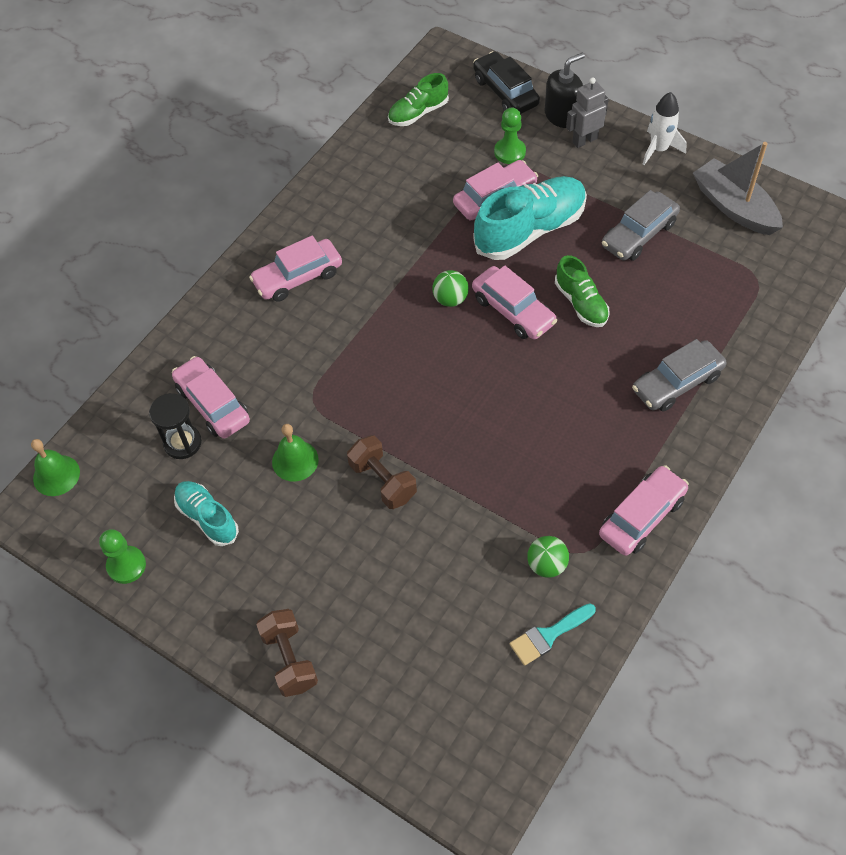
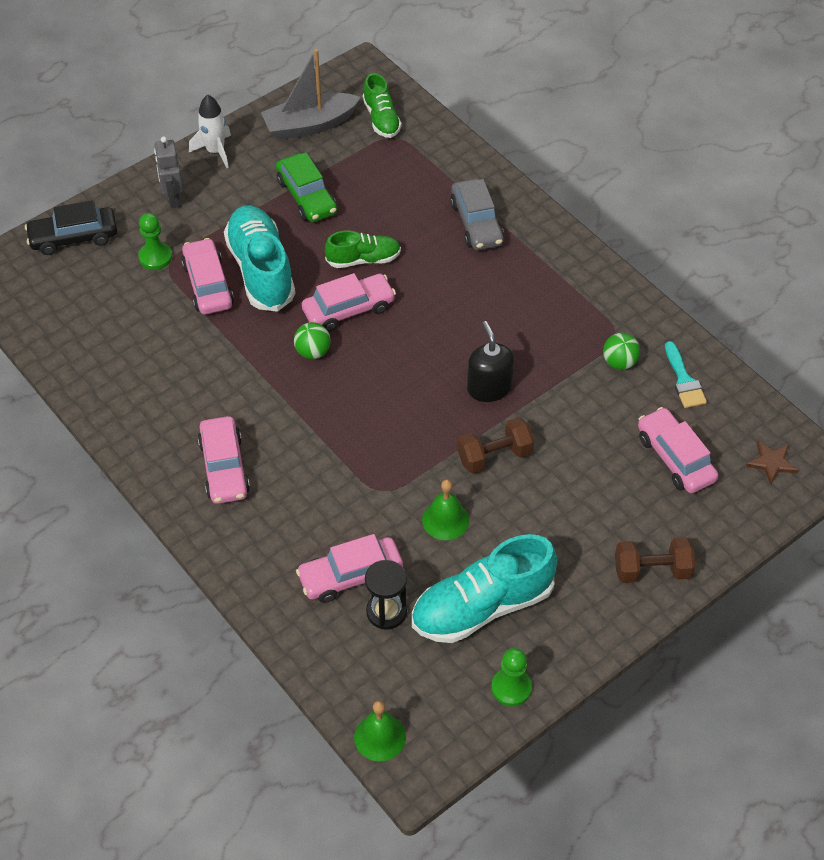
camera: 75 degrees left, 5 degrees down
turquoise shoe [174,481,239,546] -> turquoise shoe [412,534,558,643], size x1.76
green shoe [388,73,449,126] -> green shoe moved to [363,73,401,138]
black soap dispenser [545,53,585,128] -> black soap dispenser moved to [467,321,514,402]
pink car [599,465,689,556] -> pink car moved to [638,407,718,493]
grey car [602,190,680,261] -> green car [276,152,337,222]
none -> brown star [746,441,798,484]

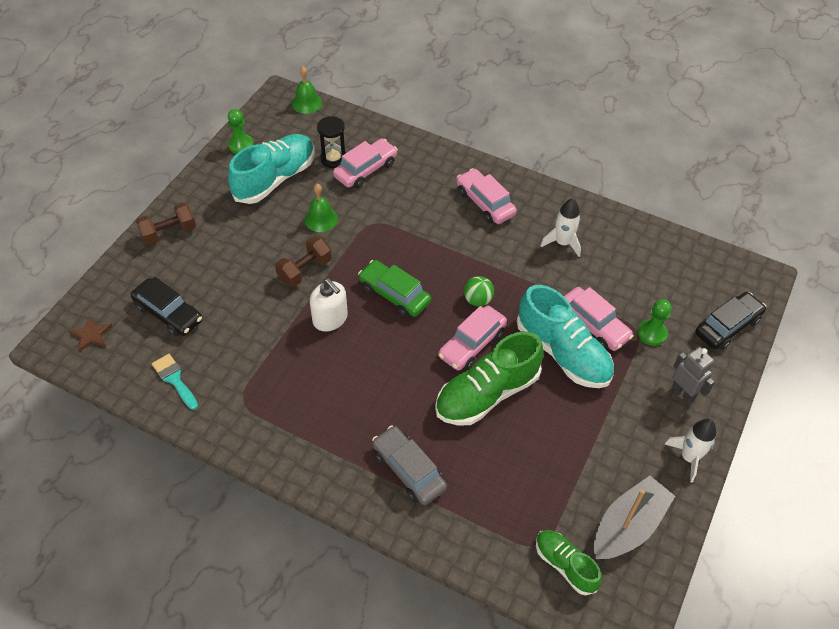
camera: 155 degrees right, 0 degrees up
green car [276,152,337,222] -> green car moved to [358,260,431,317]
green shoe [325,230,401,268] -> green shoe [435,331,543,426], size x1.76
black soap dispenser [467,321,514,402] -> white soap dispenser [310,278,348,331]
green ball [603,333,640,370] -> none
pink car [638,407,718,493] -> black car [131,277,202,336]
none -> white rocket [540,198,581,257]

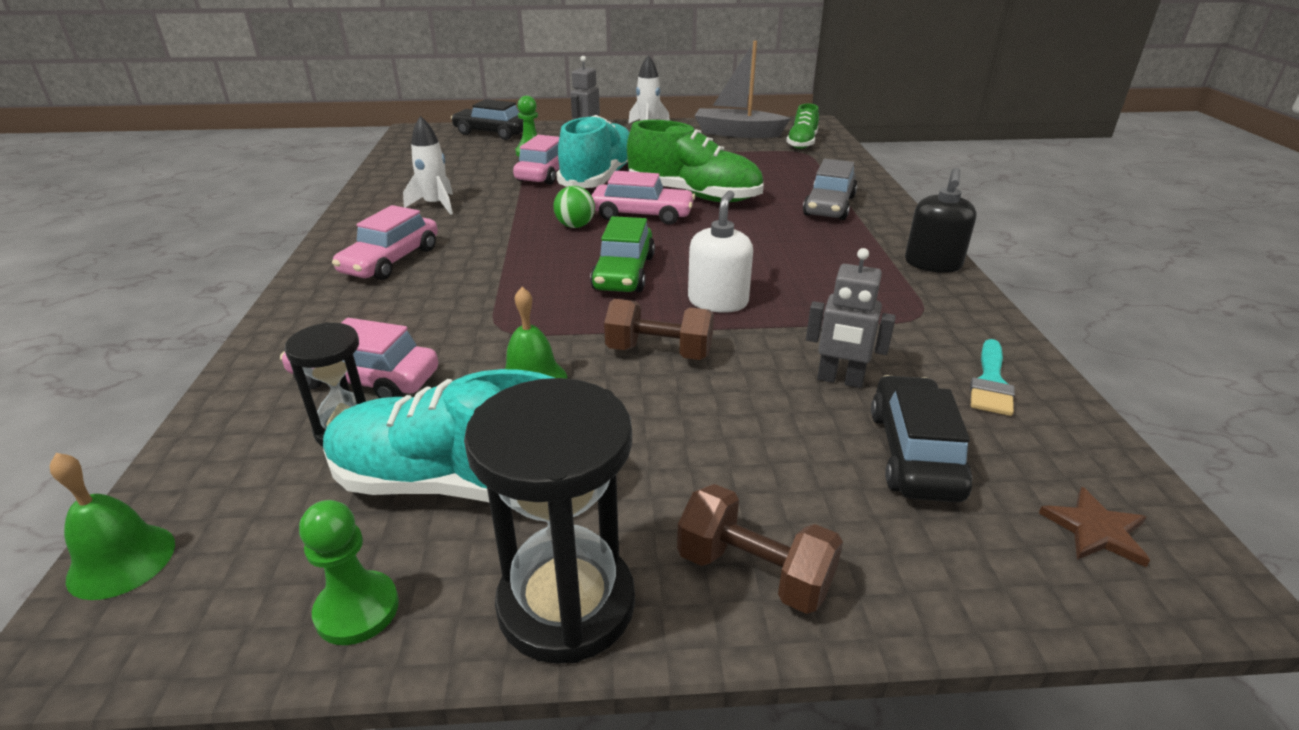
camera: 120 degrees left, 20 degrees down
none -> black hourglass [464,378,635,664]
none -> grey robot [806,248,896,388]
none -> black soap dispenser [905,168,977,273]

